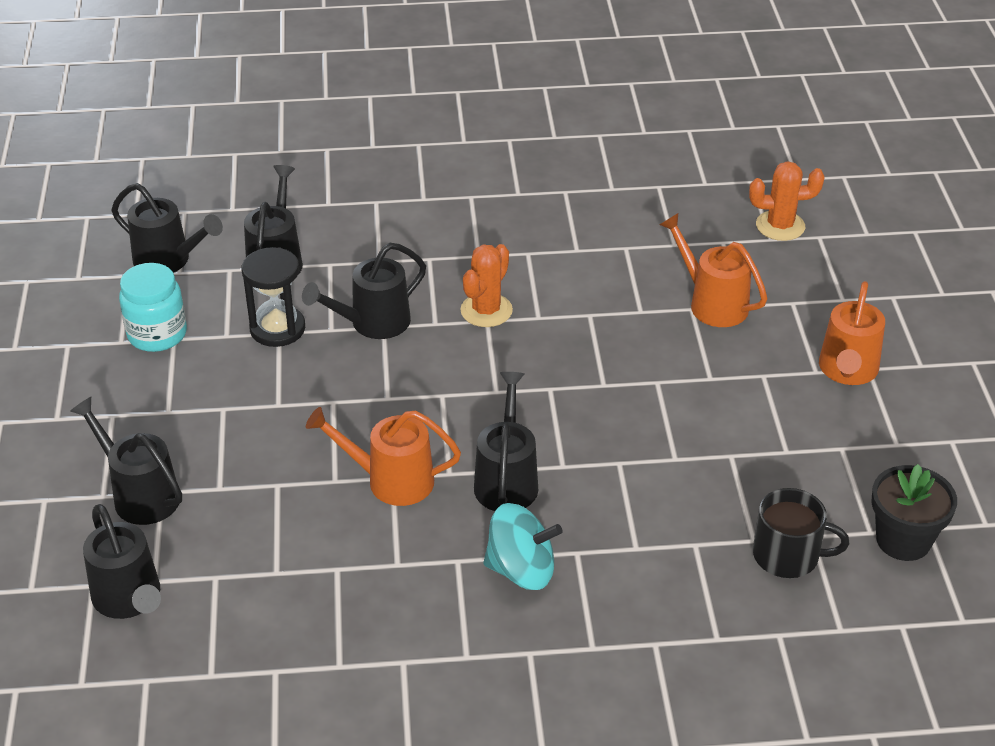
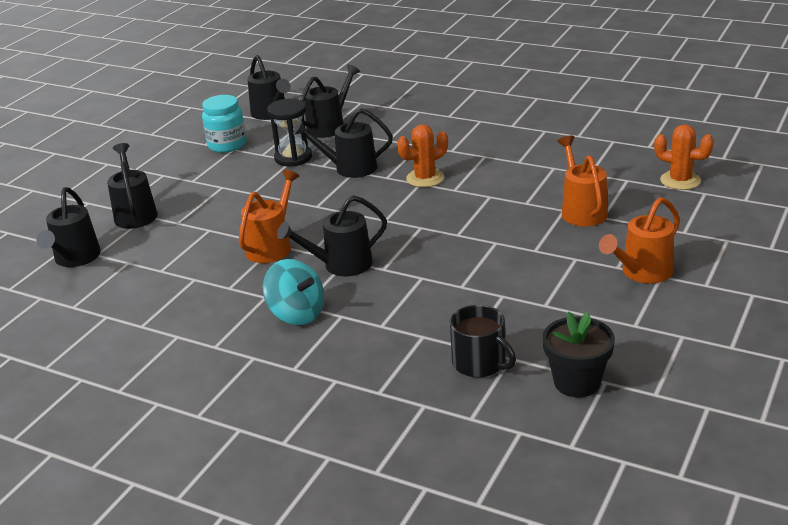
camera: 35 degrees right, 10 degrees down
orange watering can [306,407,461,506] -> orange watering can turned 75 degrees clockwise [239,170,299,263]
black watering can [474,372,539,511] -> black watering can turned 150 degrees counterclockwise [277,195,387,276]

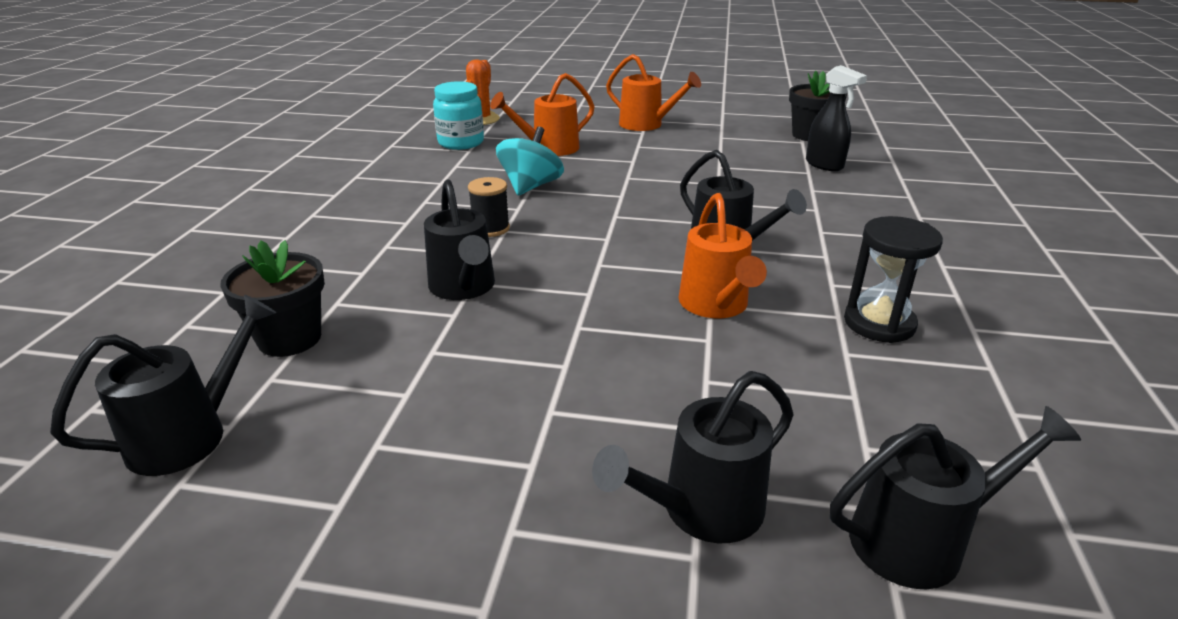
camera: 110 degrees left, 0 degrees up
turquoise jar [202,95,246,153] -> turquoise jar moved to [433,81,484,150]
orange watering can [239,170,299,263] -> orange watering can turned 105 degrees counterclockwise [679,193,767,318]
turquoise spinning top [263,259,324,325] -> turquoise spinning top moved to [496,127,564,195]
black hourglass [267,99,312,167] -> black hourglass moved to [844,216,943,343]
black watering can [300,64,360,138] -> black flower pot [220,240,325,357]
orange cactus [397,124,448,187] -> black spool [468,177,510,237]
black mug [450,305,516,378] -> black spray bottle [806,65,867,171]

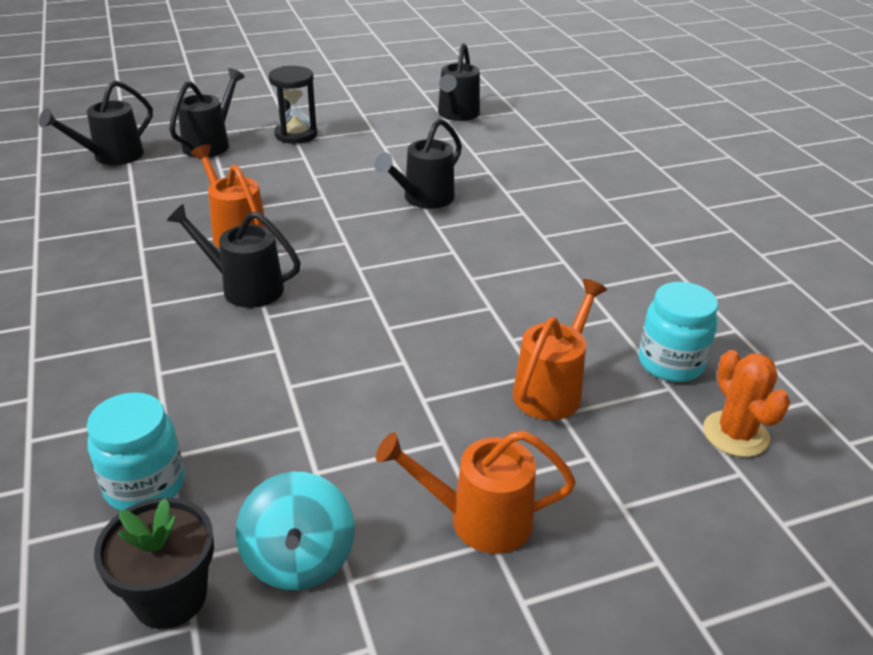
camera: 150 degrees right, 5 degrees up
black flower pot [220,240,325,357] -> none
black watering can [424,179,495,300] -> black watering can turned 90 degrees counterclockwise [374,119,462,209]
black spool [468,177,510,237] -> none
turquoise spinning top [496,127,564,195] -> turquoise spinning top moved to [236,472,355,590]
black spray bottle [806,65,867,171] -> turquoise jar [87,392,185,511]
black hourglass [844,216,943,343] -> black hourglass moved to [269,66,317,144]

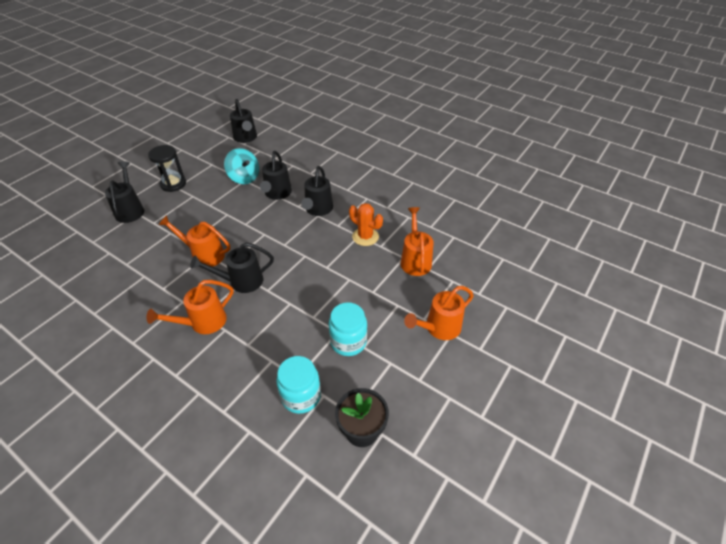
camera: 35 degrees left, 10 degrees up
black watering can [39,80,153,165] -> black watering can moved to [301,166,333,216]
turquoise spinning top [236,472,355,590] -> turquoise spinning top moved to [224,148,259,184]
turquoise jar [638,282,718,382] -> turquoise jar moved to [329,302,367,356]
orange cactus [703,350,790,457] -> orange cactus moved to [349,203,383,246]
none -> orange watering can [147,280,234,334]

